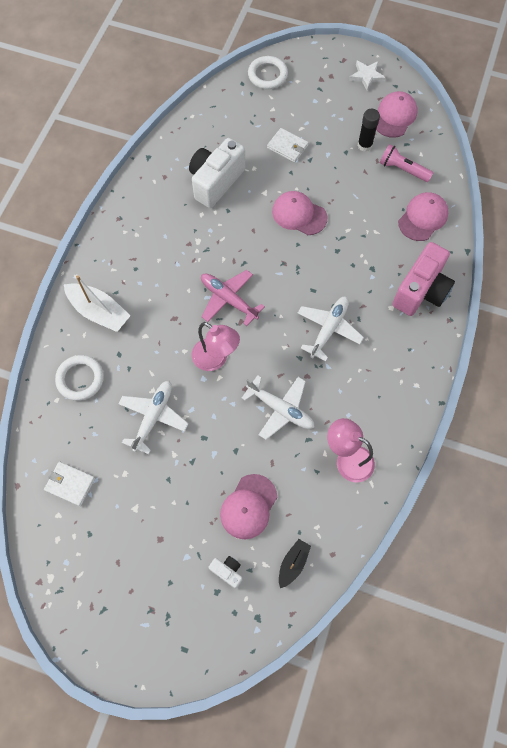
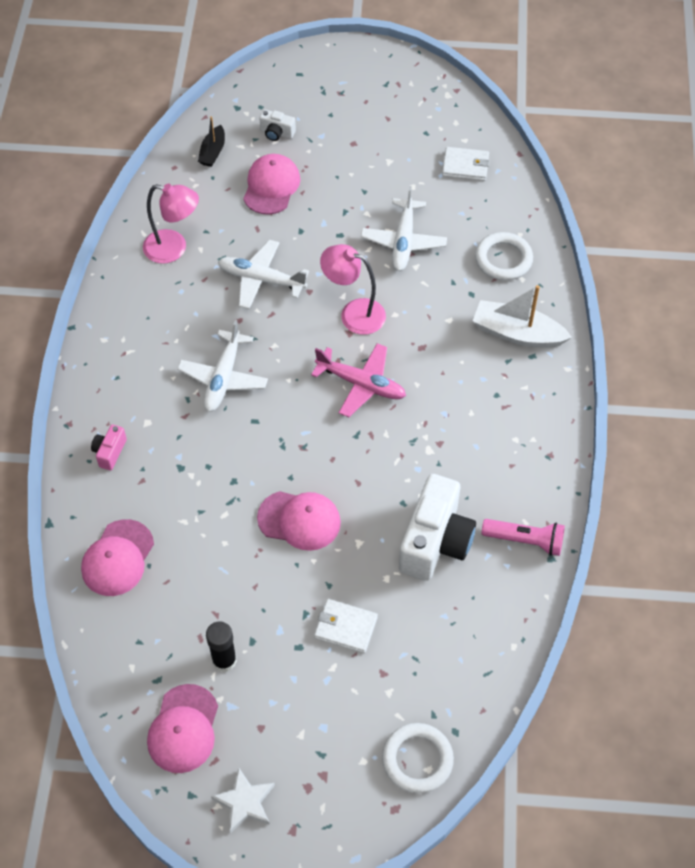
camera: 165 degrees right, 10 degrees down
pink flashlight [380,144,433,182] -> pink flashlight moved to [482,519,565,556]
pink camera [392,242,455,316] -> pink camera [91,425,127,470], size x0.45

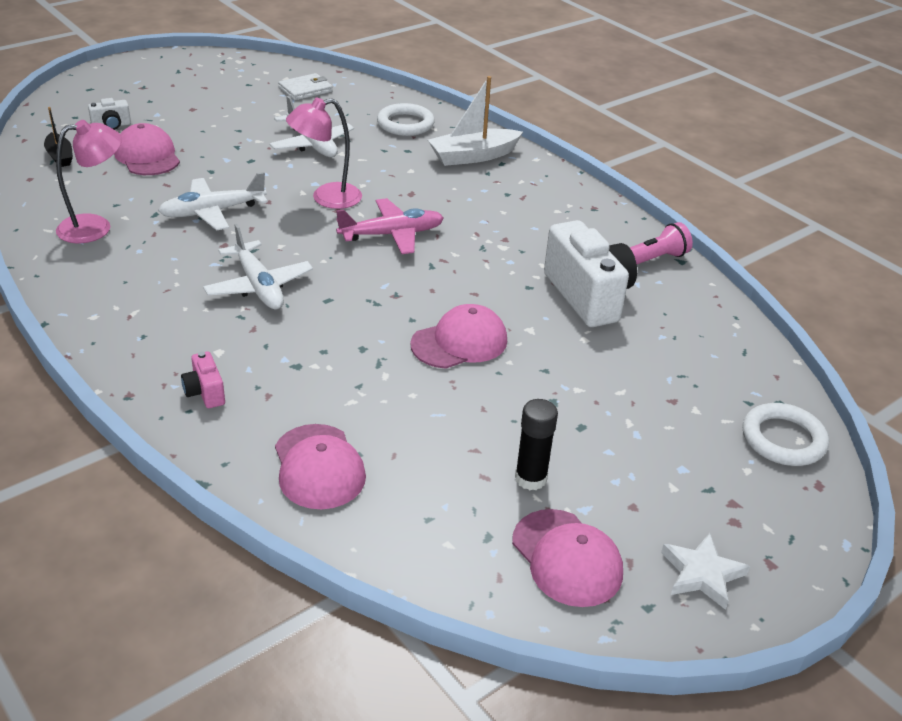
camera: 45 degrees left, 20 degrees down
white wallet [314,599,378,653] -> none

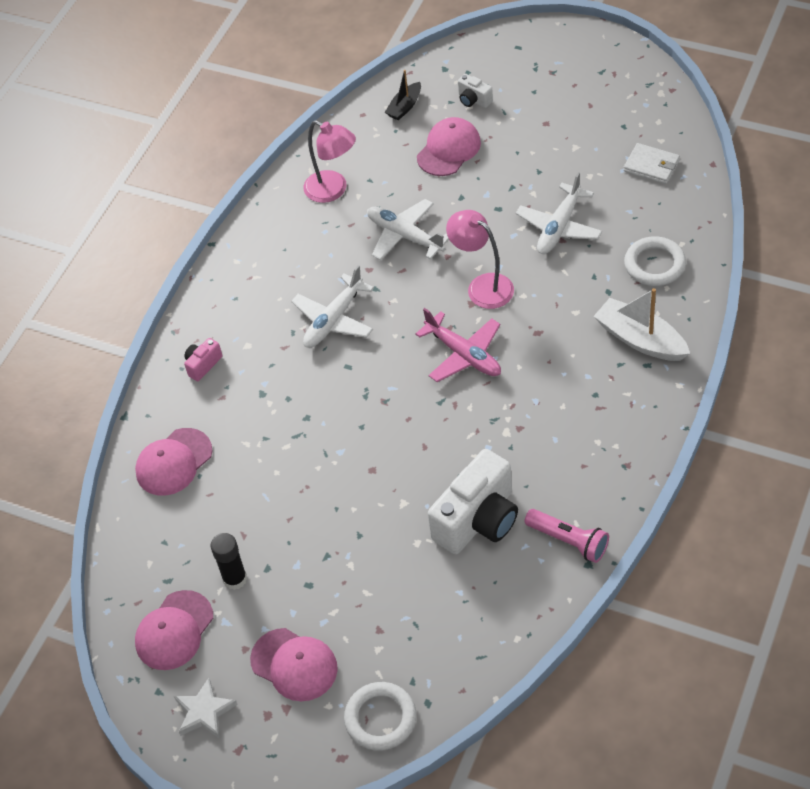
camera: 70 degrees right, 15 degrees up
pink cap [410,304,507,369] -> pink cap moved to [250,628,338,701]

